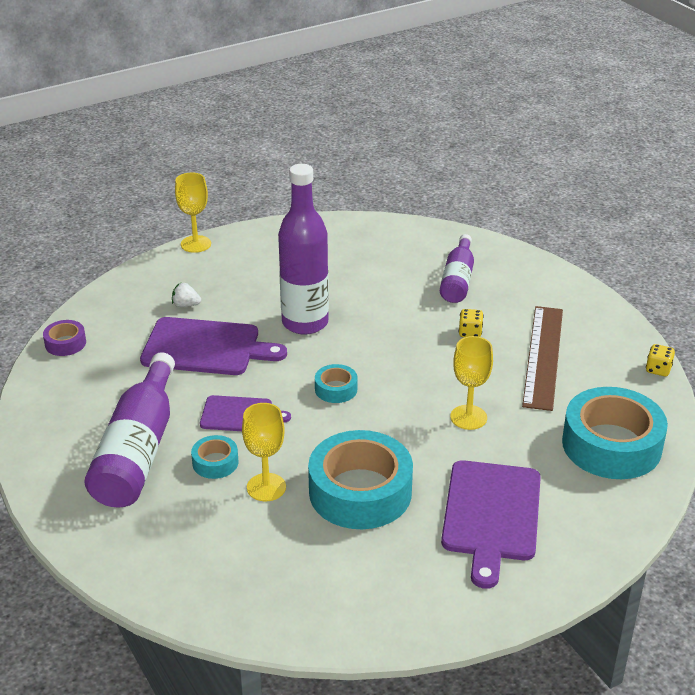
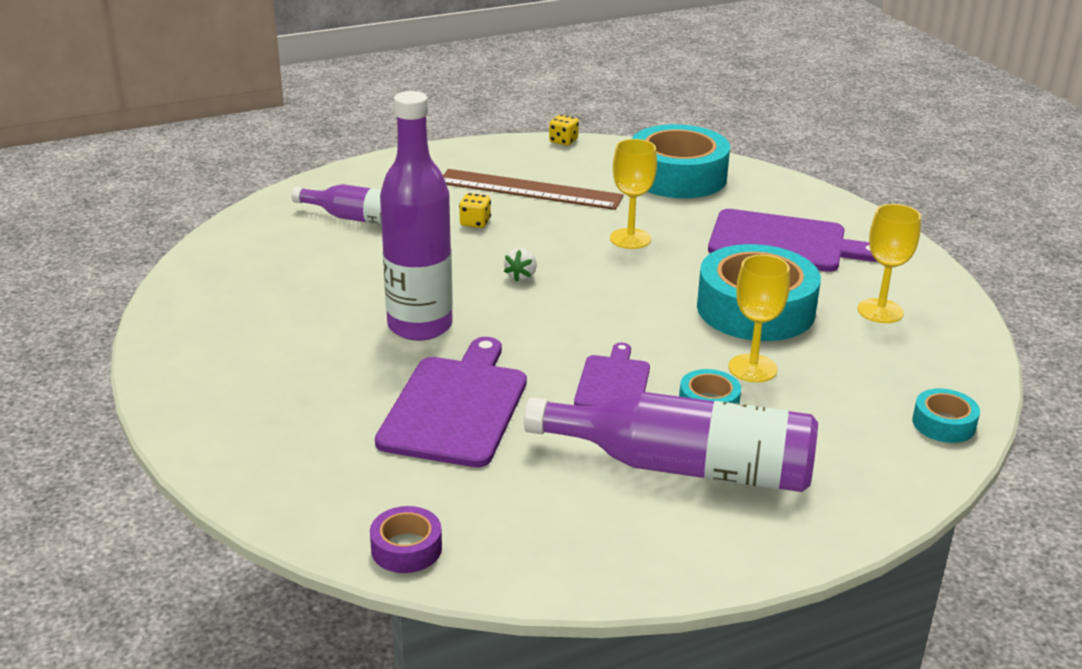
camera: 85 degrees left, 5 degrees down
white strawberry [172,283,201,307] -> white strawberry moved to [504,248,537,282]
yellow goblet [175,173,211,253] -> yellow goblet moved to [858,204,921,323]
turquoise tape [315,364,357,403] -> turquoise tape moved to [912,388,980,443]

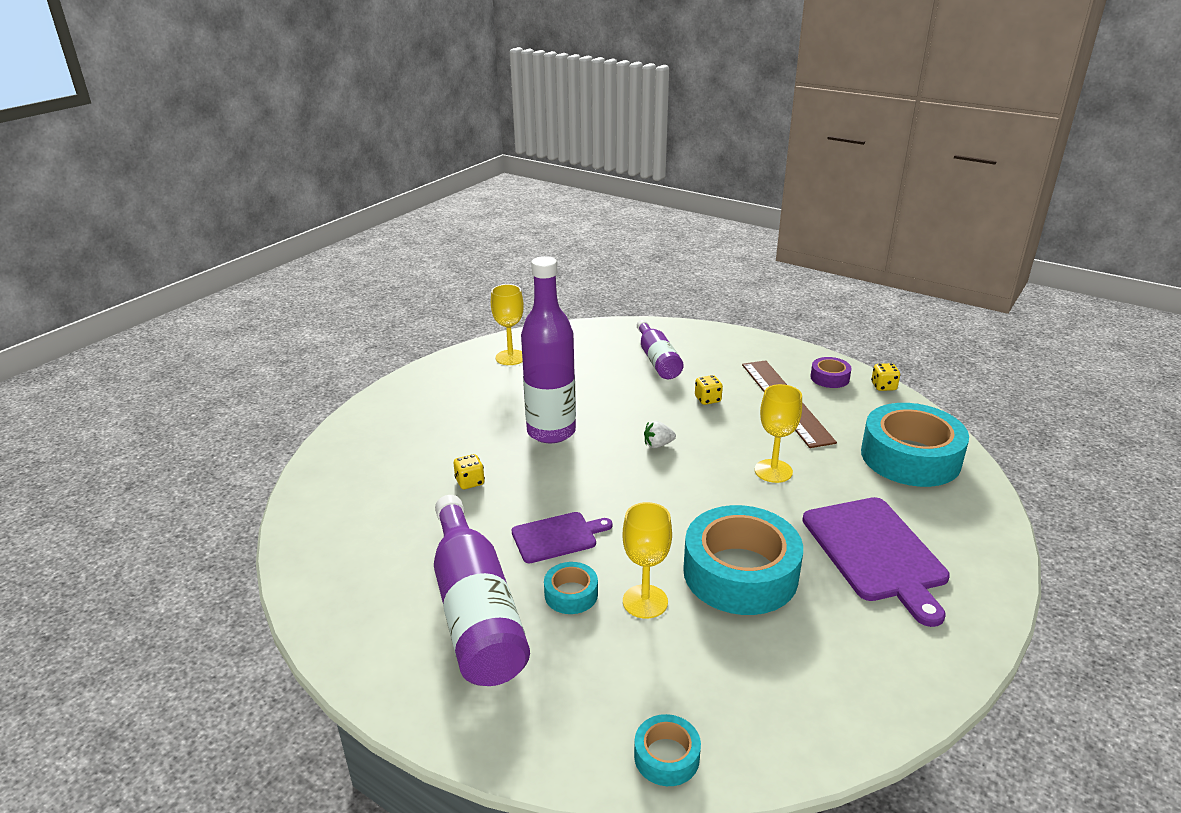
camera: 60 degrees right, 0 degrees up
purple tape [370,506,442,573] -> purple tape moved to [810,357,851,388]
purple cutting board [375,337,527,467] -> yellow dice [454,454,485,489]
yellow goblet [858,204,921,323] -> yellow goblet moved to [491,284,524,365]

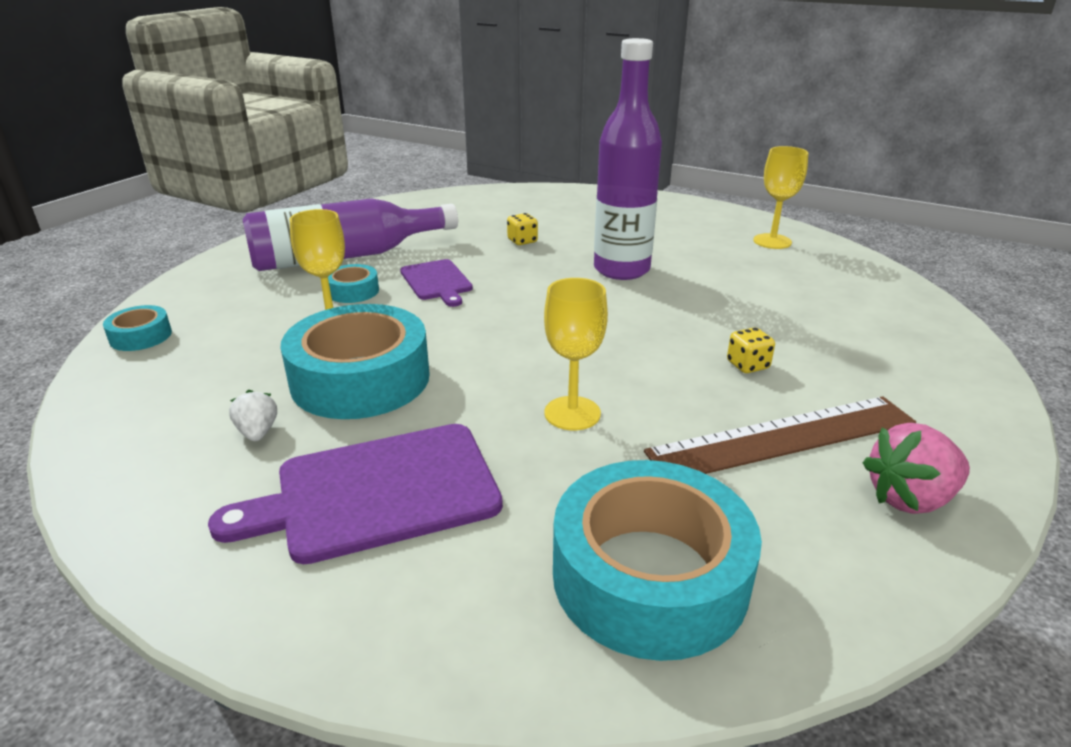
camera: 85 degrees right, 0 degrees up
purple bottle [637,320,684,379] -> none
white strawberry [644,421,676,448] -> white strawberry moved to [229,390,277,441]
purple tape [810,357,851,388] -> pink strawberry [863,423,970,514]
yellow dice [871,363,900,391] -> none

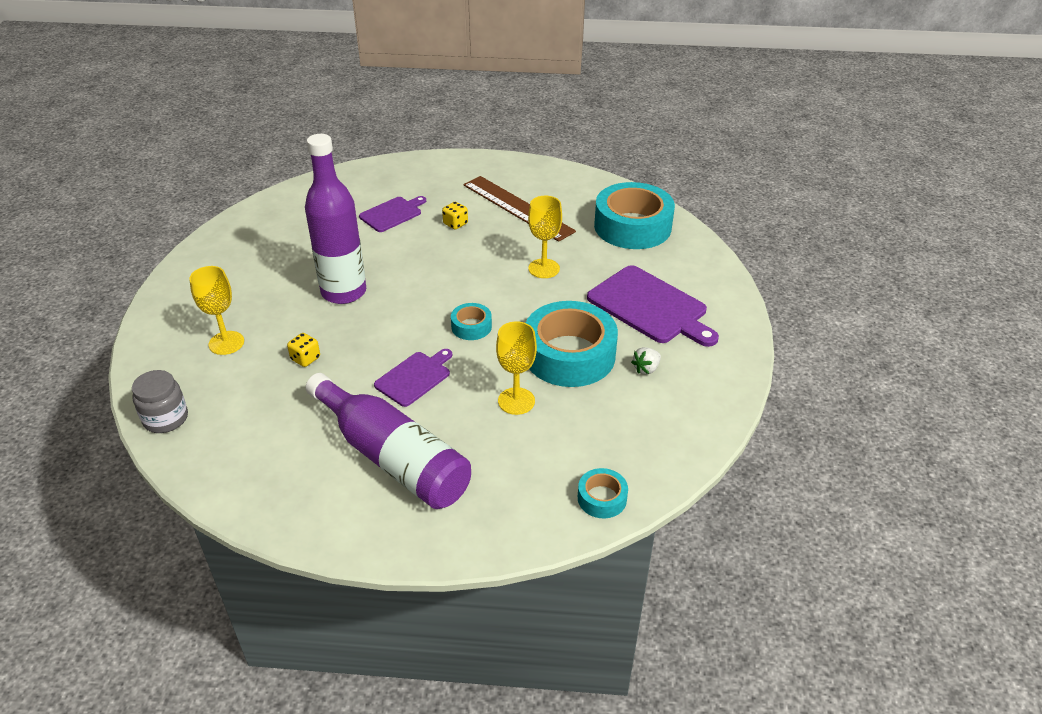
camera: 115 degrees left, 10 degrees up
turquoise tape [328,264,379,303] -> turquoise tape moved to [451,303,492,340]
yellow goblet [753,146,808,249] -> yellow goblet moved to [189,266,244,355]
pink strawberry [863,423,970,514] -> none
none -> grey jar [132,370,188,433]
none -> purple cutting board [359,196,426,232]

